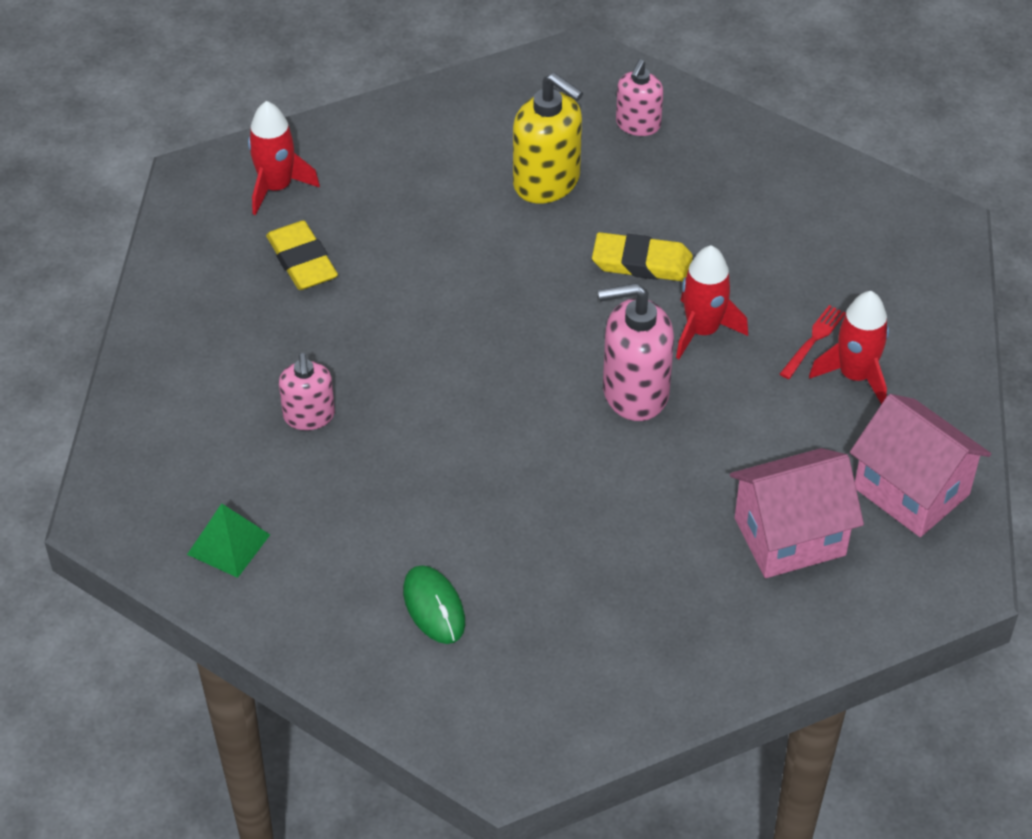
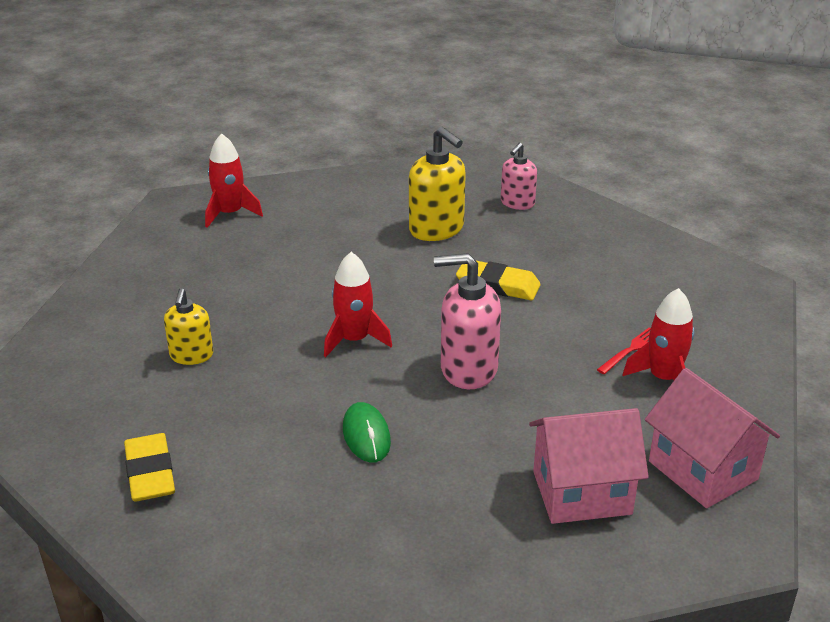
camera: 10 degrees right, 15 degrees down
green pyramid [187,503,270,578] -> none
yellow eraser [266,220,338,290] -> yellow eraser moved to [124,433,175,502]
pink soap dispenser [279,353,335,430] -> yellow soap dispenser [164,288,213,365]
green mouse [403,565,465,644] -> green mouse moved to [343,402,391,462]
red rocket [676,245,748,359] -> red rocket moved to [324,252,392,357]

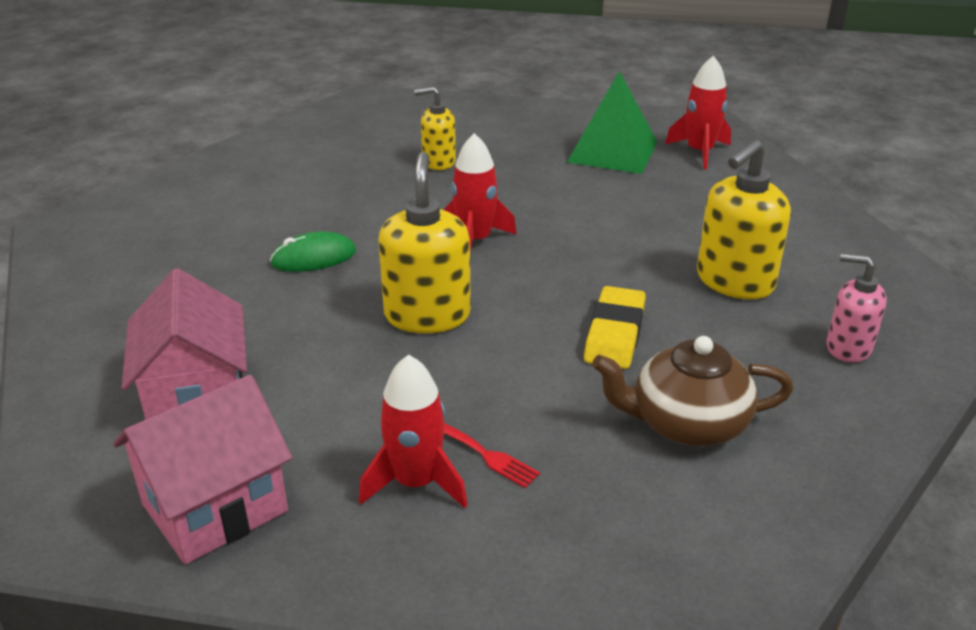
camera: 85 degrees right, 0 degrees up
yellow eraser [124,433,175,502] -> none
pink soap dispenser [434,253,501,389] -> yellow soap dispenser [378,152,471,333]
none -> green pyramid [567,71,657,174]
none -> brown teapot [592,336,794,446]

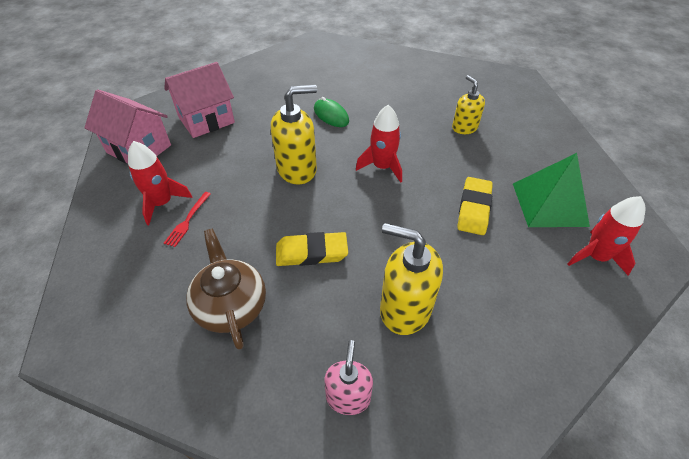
camera: 70 degrees right, 15 degrees up
none -> yellow eraser [457,177,493,235]

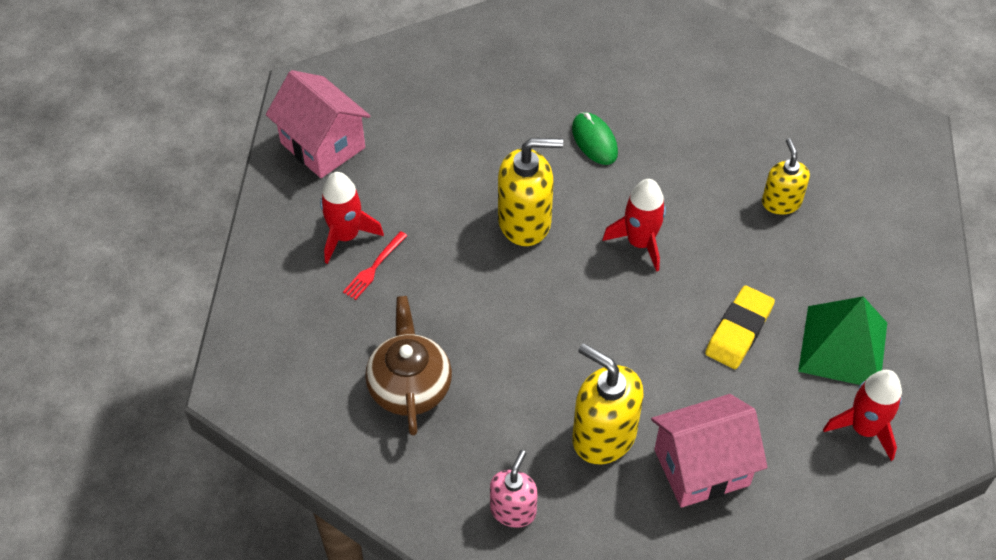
camera: 15 degrees right, 5 degrees up
pink house [164,62,235,138] -> pink house moved to [651,394,767,508]
yellow eraser [276,232,348,266] -> none

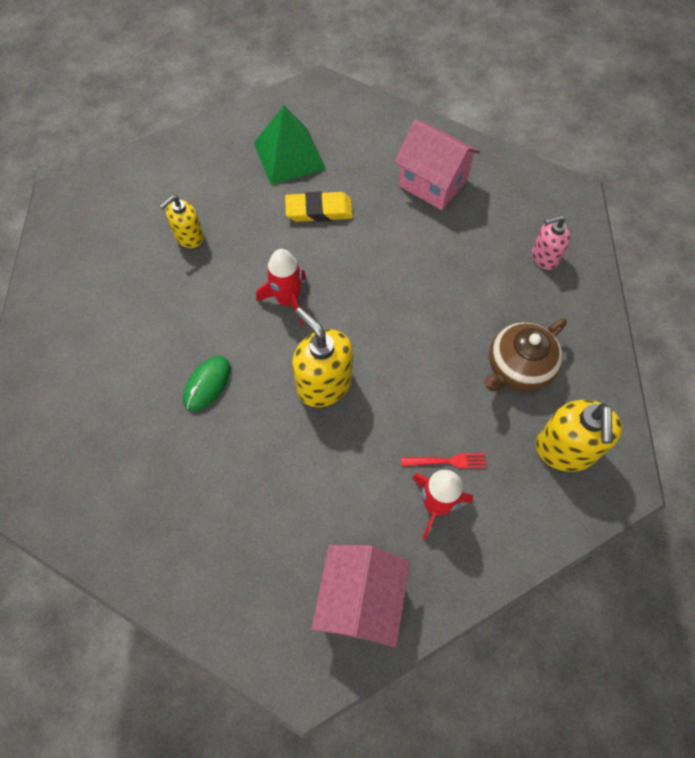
camera: 125 degrees left, 10 degrees up
yellow soap dispenser [572,343,644,464] -> yellow soap dispenser moved to [536,400,622,472]
red rocket [823,370,902,461] -> none

